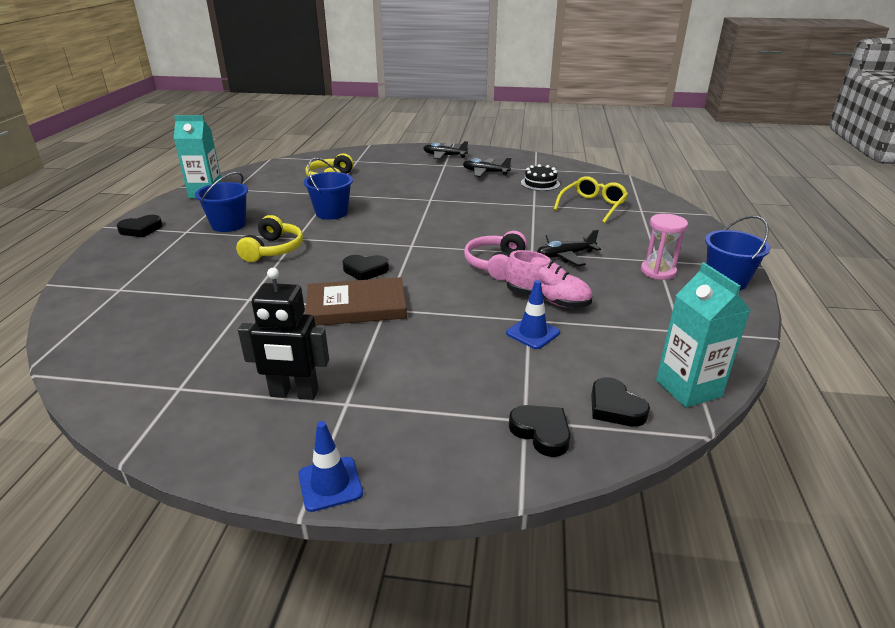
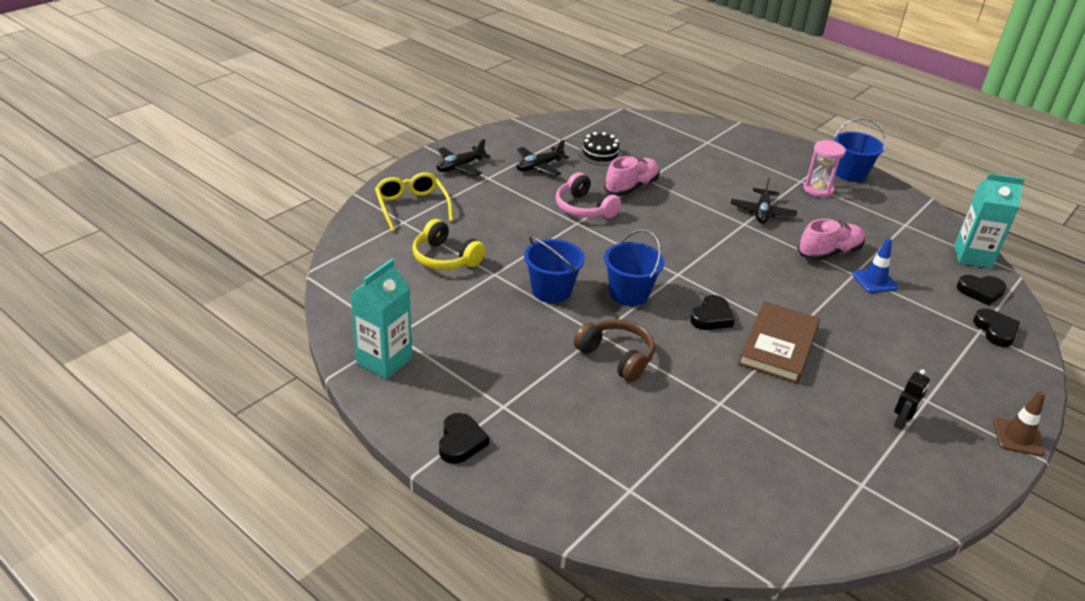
camera: 60 degrees left, 5 degrees up
blue bucket [195,172,248,232] -> blue bucket moved to [604,229,665,306]
yellow headphones [236,215,303,262] -> brown headphones [573,319,655,382]
black robot [238,268,329,400] -> black robot [894,369,930,429], size x0.56
blue traffic cone [299,421,363,512] -> brown traffic cone [994,391,1045,456]
pink headphones [464,231,527,280] -> pink headphones moved to [556,172,621,218]
black heart [509,405,571,457] -> black heart turned 90 degrees clockwise [973,308,1020,347]
yellow glasses [553,176,628,223] -> yellow glasses moved to [375,172,453,231]
none -> pink shoe [604,156,660,196]

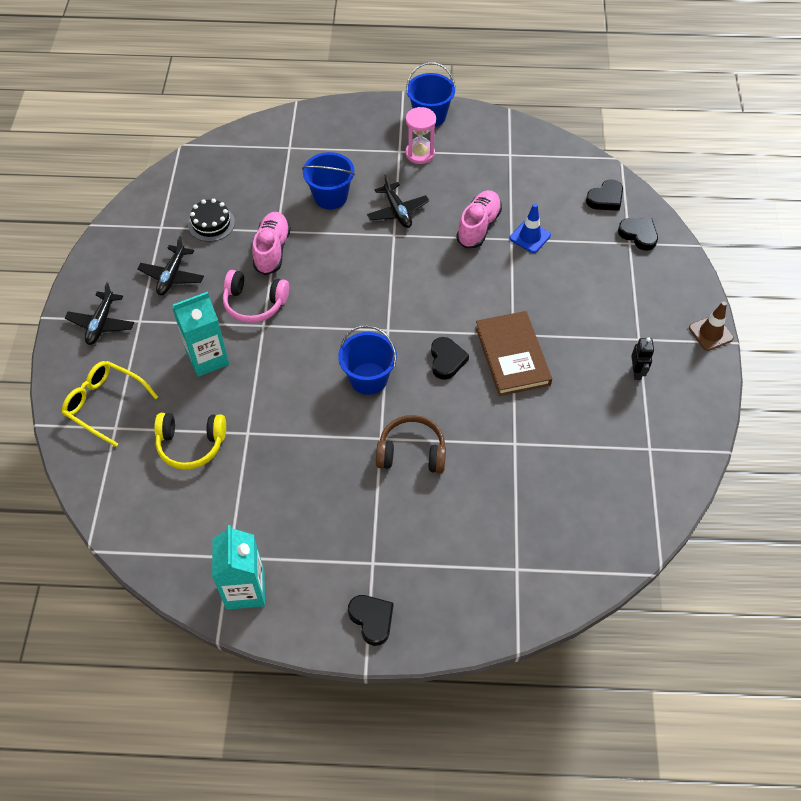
camera: 35 degrees left, 20 degrees up
blue bucket [524,237,585,303] -> blue bucket moved to [302,152,355,209]
turquoise carton [954,173,1025,268] -> turquoise carton moved to [172,292,229,377]

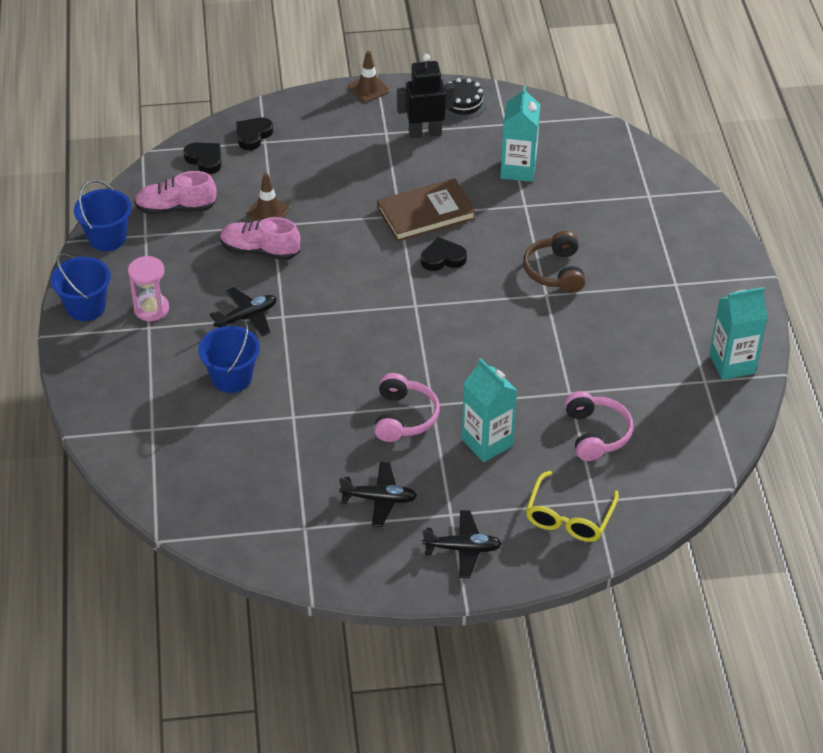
camera: 100 degrees left, 10 degrees down
yellow headphones [154,413,226,470] -> pink headphones [565,391,633,461]
black cake [188,199,235,242] -> black cake moved to [446,78,487,119]
pink shoe [252,212,291,275] -> pink shoe moved to [134,171,216,215]
blue bucket [338,325,397,395] -> blue bucket moved to [74,180,132,251]
black heart [348,595,393,646] -> none
blue traffic cone [509,203,551,253] -> brown traffic cone [246,173,290,221]
black robot [631,337,654,380] -> black robot [397,54,454,138], size x1.80
none -> turquoise carton [500,86,540,182]

